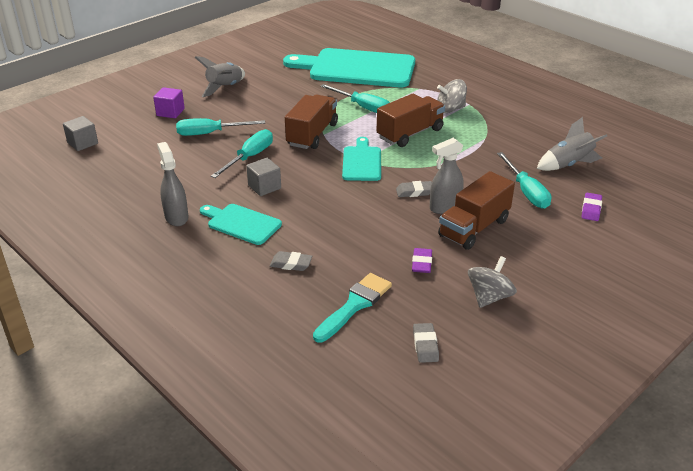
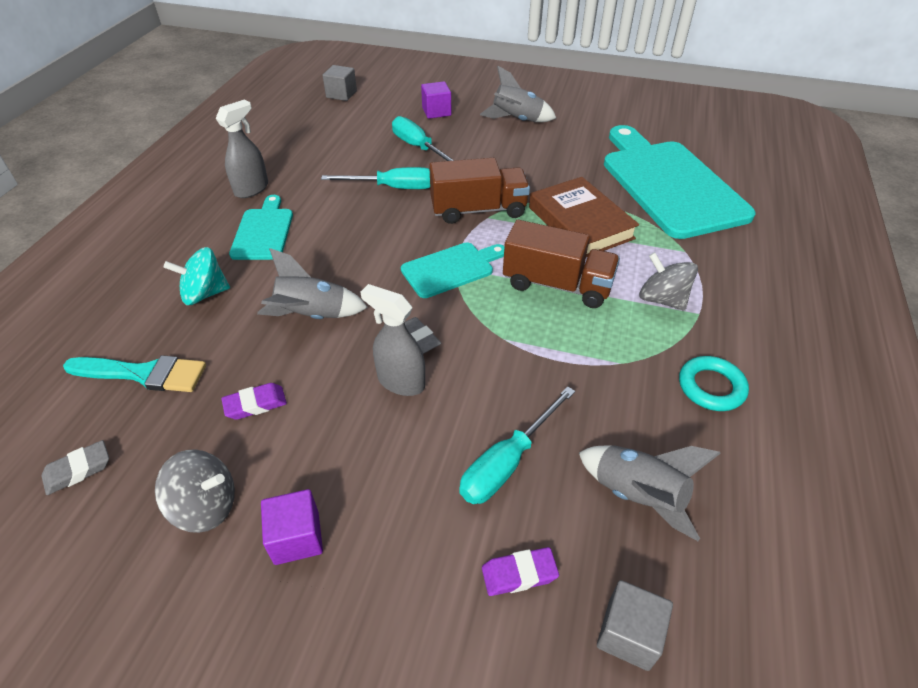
camera: 60 degrees right, 10 degrees up
grey cube [246,158,281,196] -> grey cube moved to [597,580,673,671]
grey eraser [270,251,313,271] -> turquoise spinning top [164,247,230,305]
turquoise screwdriver [321,84,390,113] -> brown book [529,177,639,257]
brown truck [438,171,515,250] -> none
none -> grey rocket [257,248,368,319]
none -> purple cube [261,489,323,565]
none -> turquoise ring [679,356,749,411]

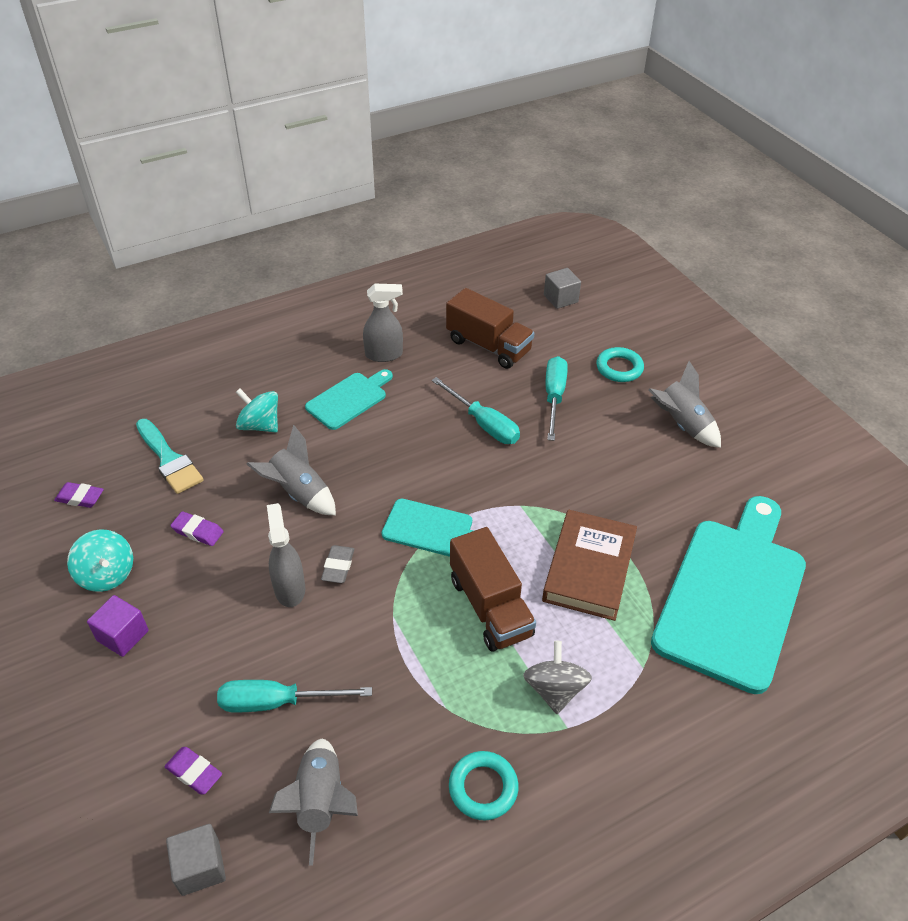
camera: 45 degrees right, 0 degrees up
grey eraser [42,440,109,495] -> purple eraser [54,482,104,508]
grey spinning top [155,449,235,533] -> turquoise spinning top [67,529,133,592]
purple cube [421,81,451,119] -> turquoise ring [596,347,644,382]
brown truck [429,158,530,224] -> brown truck moved to [446,288,535,369]

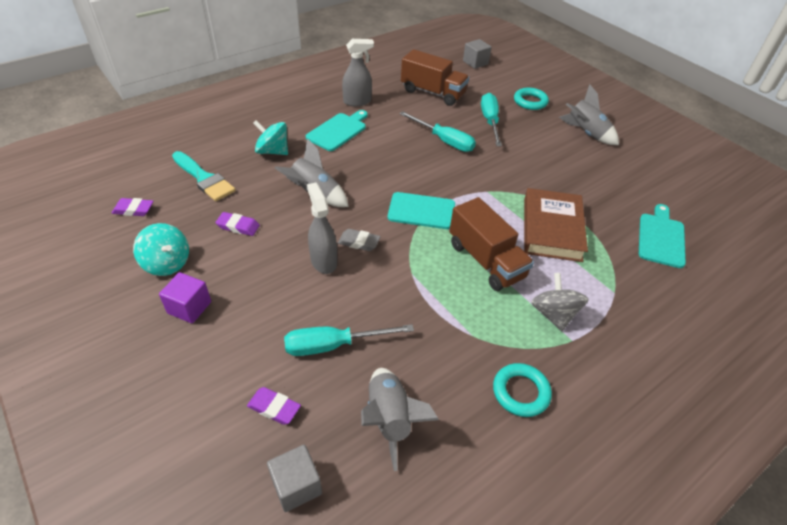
camera: 10 degrees left, 0 degrees up
grey eraser [321,545,354,583] -> grey eraser turned 75 degrees counterclockwise [338,229,380,251]
turquoise cutting board [651,496,806,694] -> turquoise cutting board [639,204,686,268], size x0.49

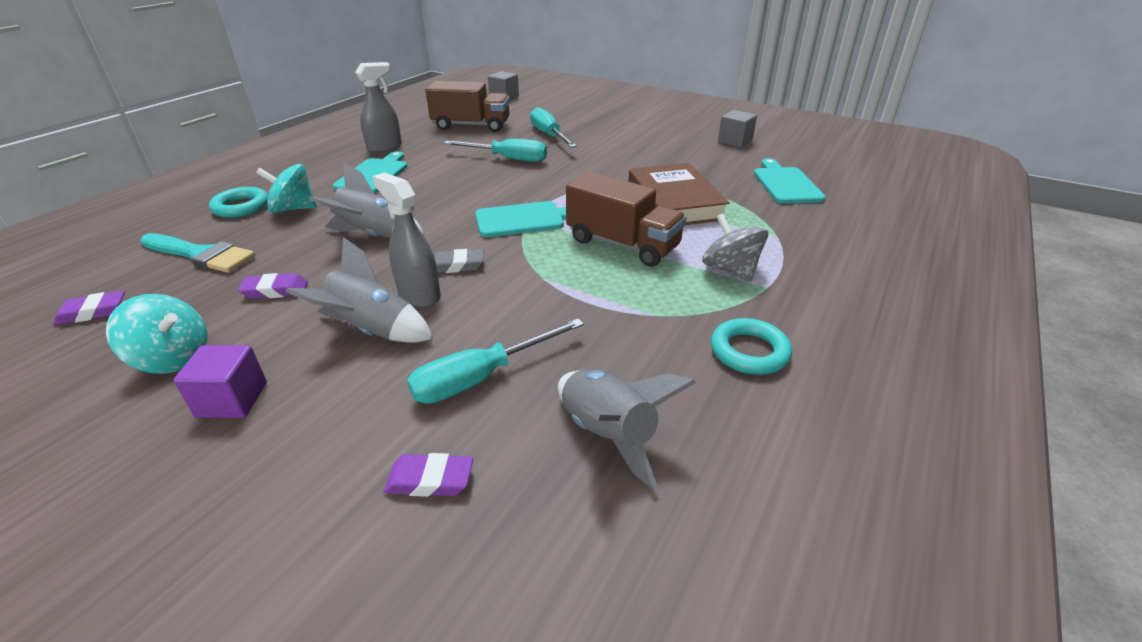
camera: 20 degrees left, 10 degrees down
grey cube [267,445,322,512] -> grey cube moved to [718,110,757,147]
turquoise ring [514,87,549,110] -> turquoise ring moved to [209,187,268,218]
grey rocket [559,84,619,145] -> grey rocket moved to [286,237,433,343]

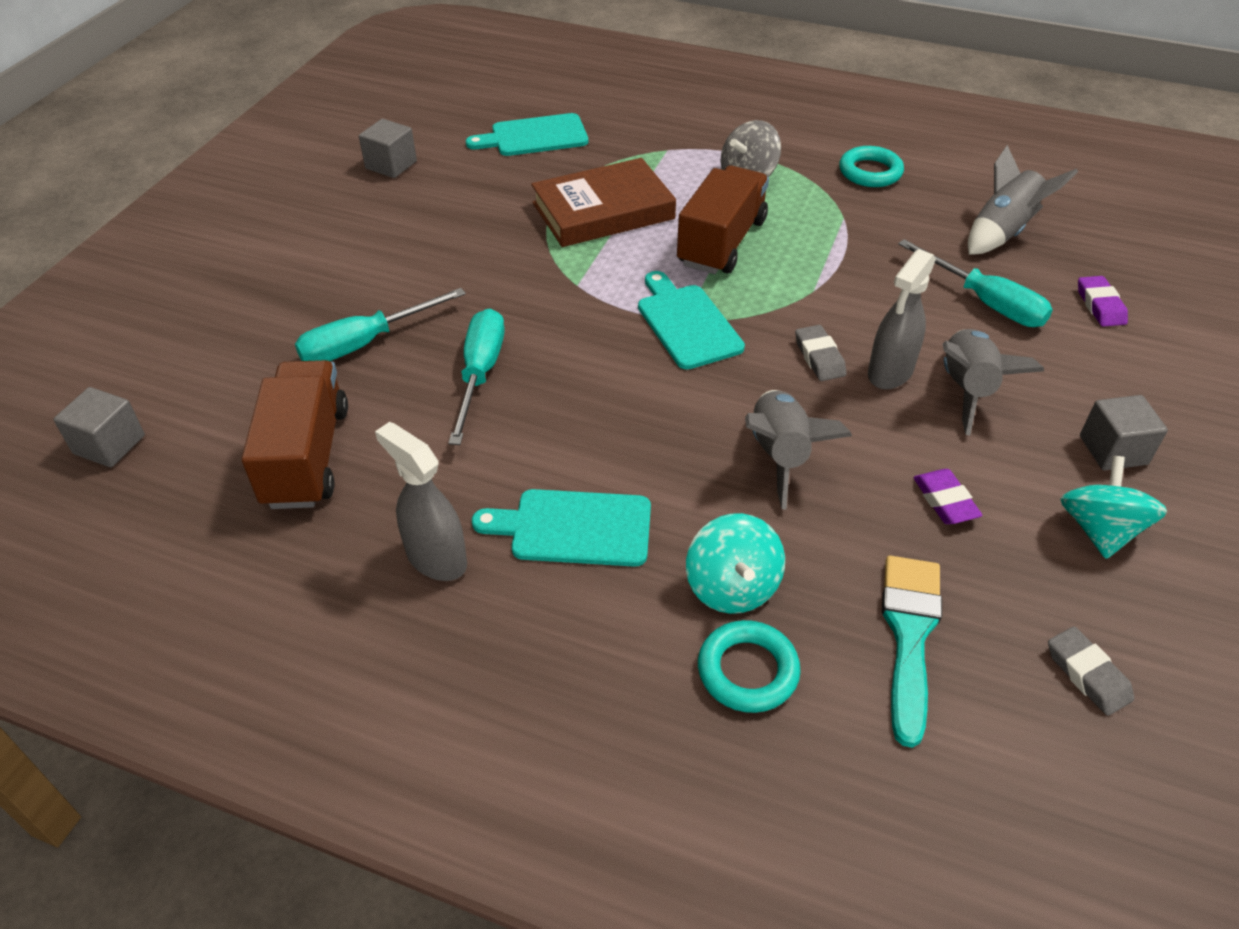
camera: 100 degrees left, 10 degrees up
purple eraser [53,290,125,325] -> grey eraser [1048,626,1134,716]
purple cube [173,345,267,418] -> grey cube [1080,395,1168,470]

